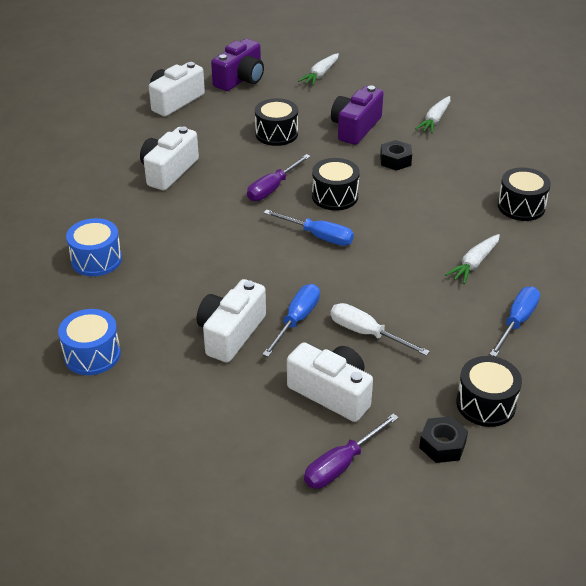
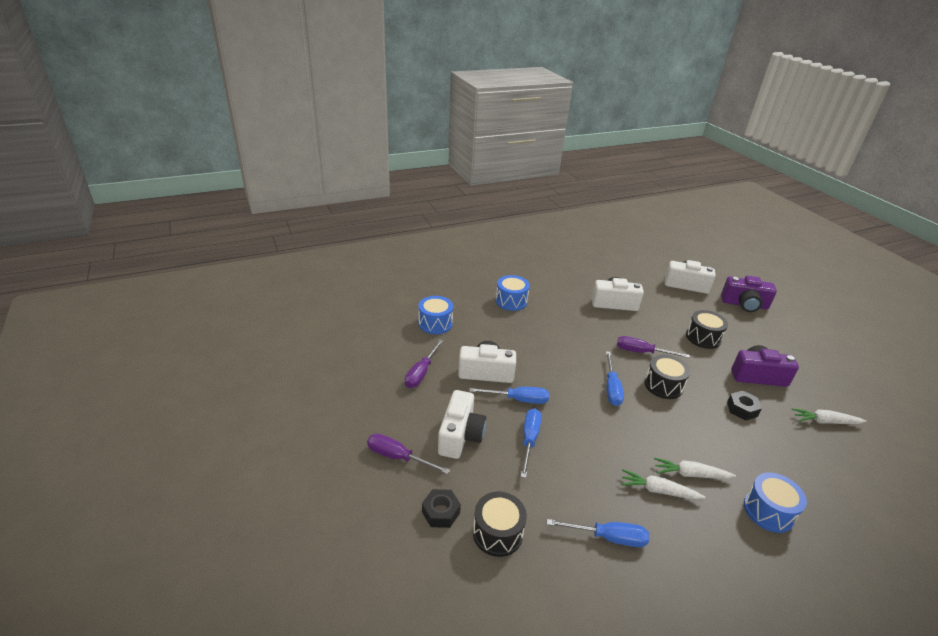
camera: 65 degrees right, 5 degrees down
white carrot [298,53,339,86] -> white carrot moved to [654,458,736,479]
white screwdriver [331,303,430,356] -> blue screwdriver [520,409,542,478]
black drum [498,167,551,221] -> blue drum [744,472,807,533]
none -> purple screwdriver [405,339,444,388]

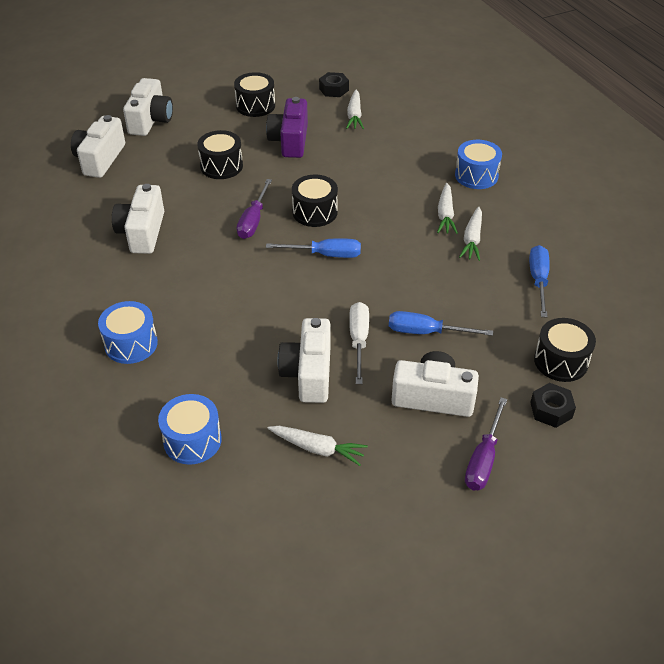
camera: 90 degrees left, 10 degrees up
purple screwdriver [405,339,444,388] -> white carrot [268,426,368,466]
blue screwdriver [469,387,549,404] -> white screwdriver [349,302,369,384]
purple camera [721,276,777,312] -> white camera [123,78,173,136]
black nut [727,390,762,420] -> black nut moved to [319,72,349,97]
none -> black drum [234,72,275,117]

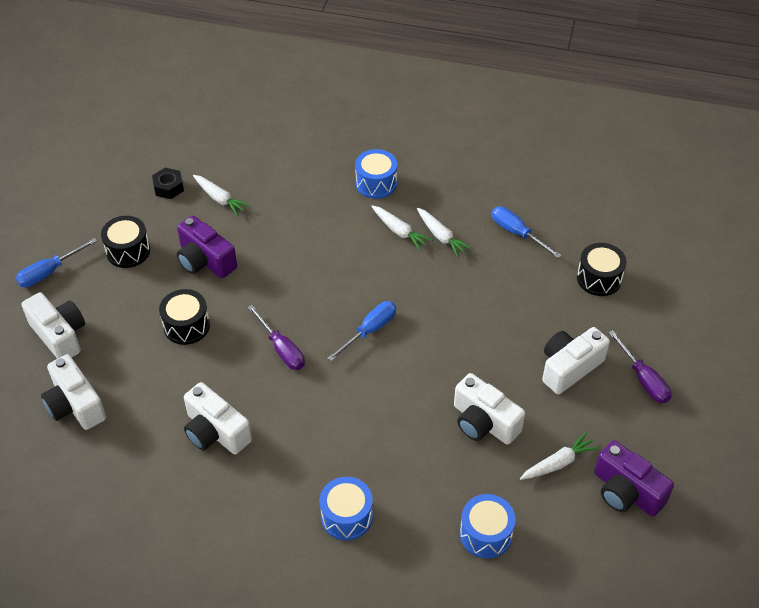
camera: 50 degrees left, 5 degrees up
black drum [292,175,338,227] -> none
white screwdriver [349,302,369,384] -> none
blue screwdriver [389,311,493,336] -> blue screwdriver moved to [16,238,97,287]
black nut [530,383,576,428] -> none
none -> purple camera [594,440,674,516]

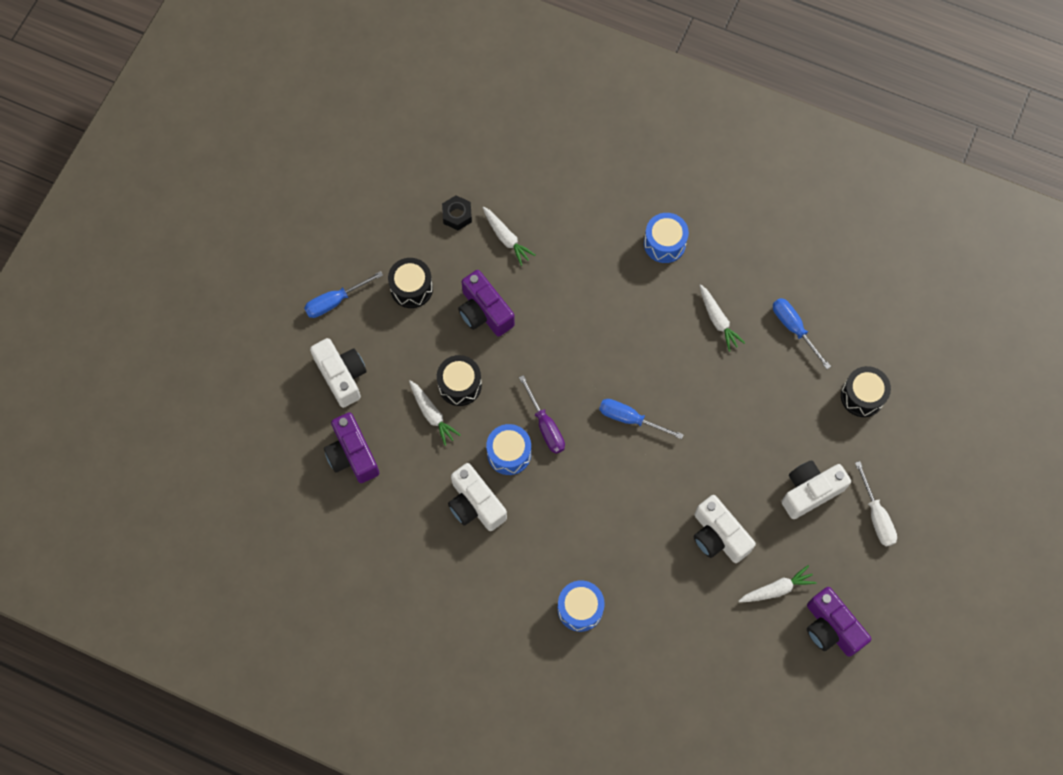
camera: 10 degrees right, 20 degrees up
white camera [41,354,106,430] -> purple camera [324,412,379,483]
blue screwdriver [327,301,396,362] -> blue screwdriver turned 120 degrees counterclockwise [599,399,684,439]
white carrot [371,205,432,250] -> white carrot moved to [409,380,460,446]
blue drum [460,494,515,559] -> blue drum moved to [486,424,531,475]
purple screwdriver [608,330,671,403] -> white screwdriver [855,461,897,547]

